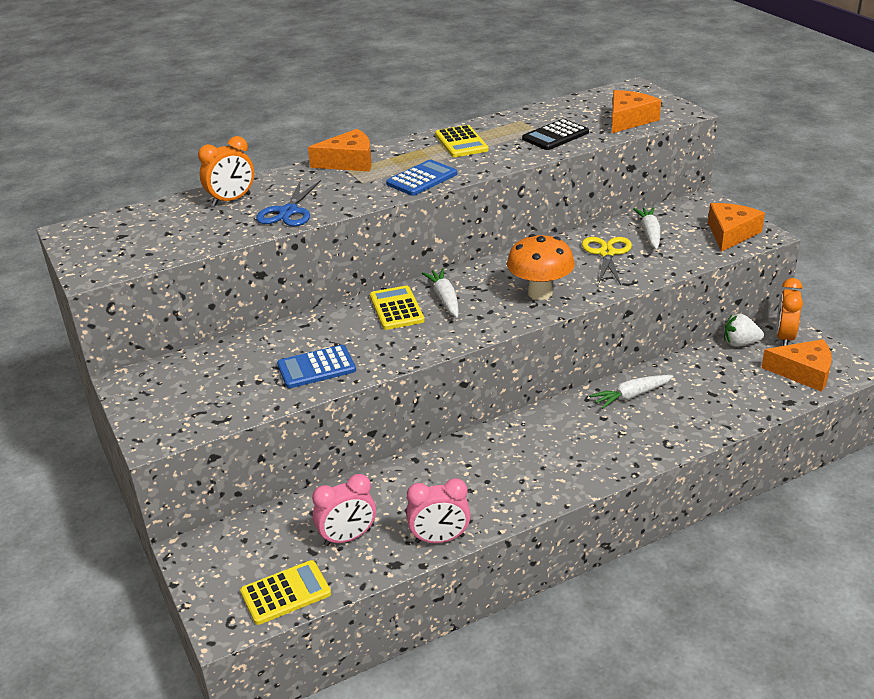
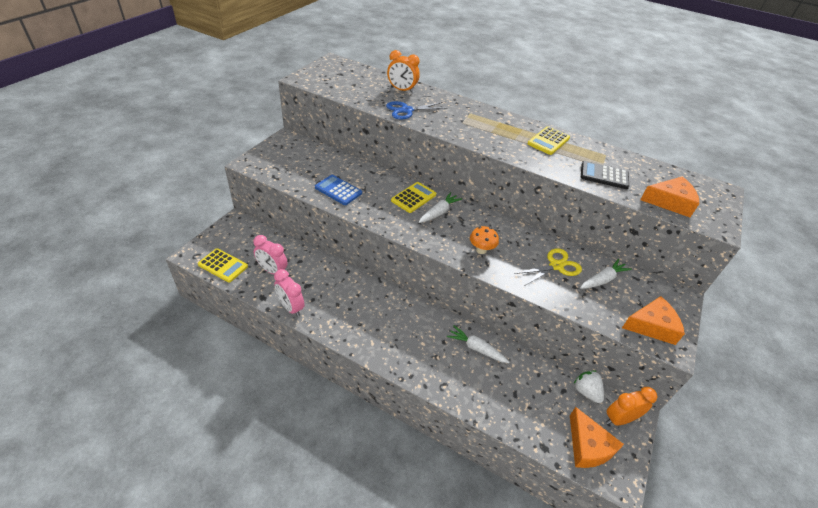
camera: 50 degrees right, 10 degrees up
orange cheese [308,129,372,171] -> none
blue calculator [386,160,457,196] -> none
orange mushroom [507,234,575,300] -> orange mushroom [470,226,499,254], size x0.61

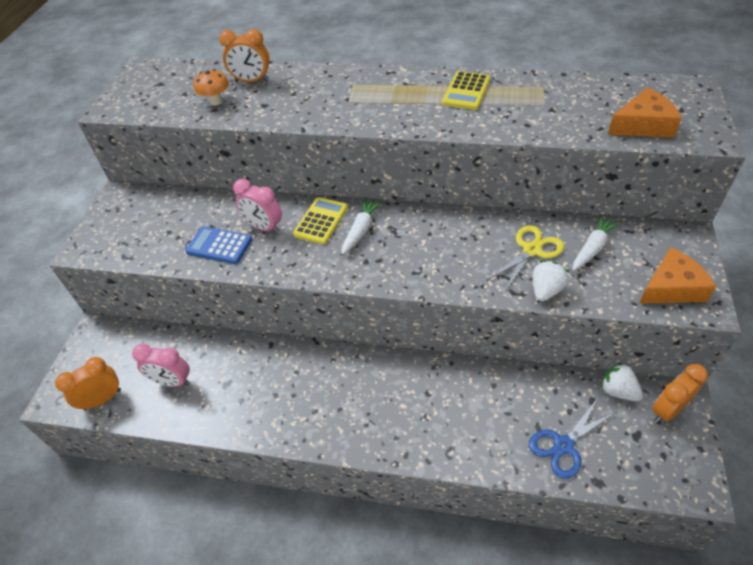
camera: 10 degrees left, 5 degrees up
yellow calculator [198,248,248,283] -> orange clock [55,357,121,410]
pink clock [274,269,305,317] -> pink clock moved to [233,179,282,233]
blue scissors [386,101,448,120] -> blue scissors moved to [529,399,616,479]
white carrot [447,325,509,363] -> none
orange mushroom [470,226,499,254] -> orange mushroom moved to [193,69,229,105]
orange cheese [570,407,624,468] -> none
black calculator [581,161,629,189] -> none
none -> white strawberry [533,261,569,301]

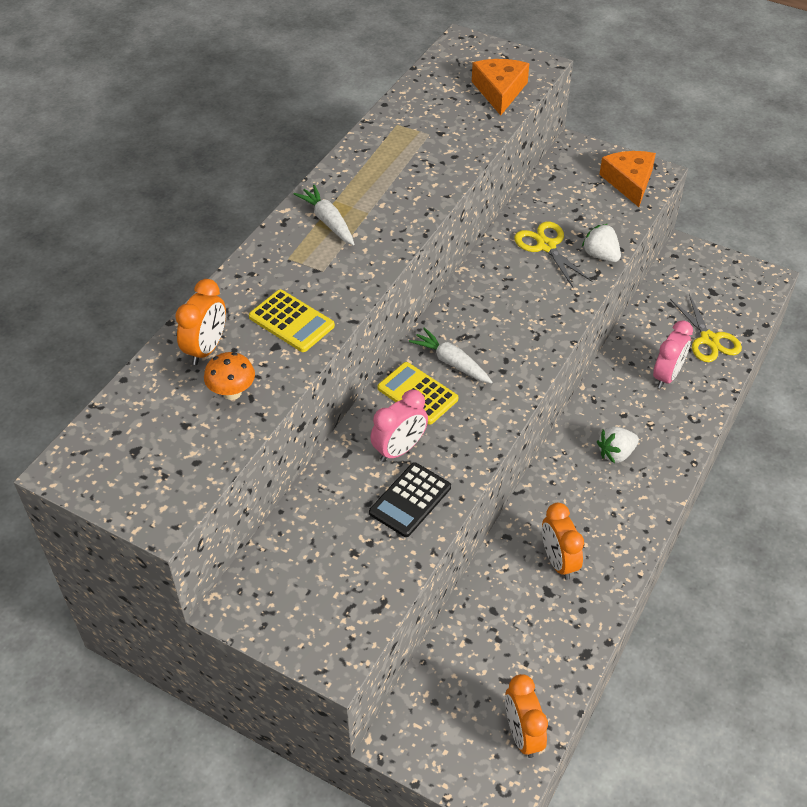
camera: 75 degrees left, 0 degrees up
pink clock [132,344,190,387] -> pink clock moved to [653,320,693,389]
blue calculator [185,227,252,264] -> black calculator [369,462,451,537]
yellow calculator [442,71,490,110] -> yellow calculator moved to [249,290,335,352]
blue scissors [529,399,616,479] -> yellow scissors [670,294,742,362]
white carrot [573,214,622,271] -> white carrot moved to [294,185,354,245]
white strawberry [601,363,643,401] -> white strawberry moved to [597,426,639,463]
orange clock [652,364,708,423] -> orange clock moved to [542,503,584,580]

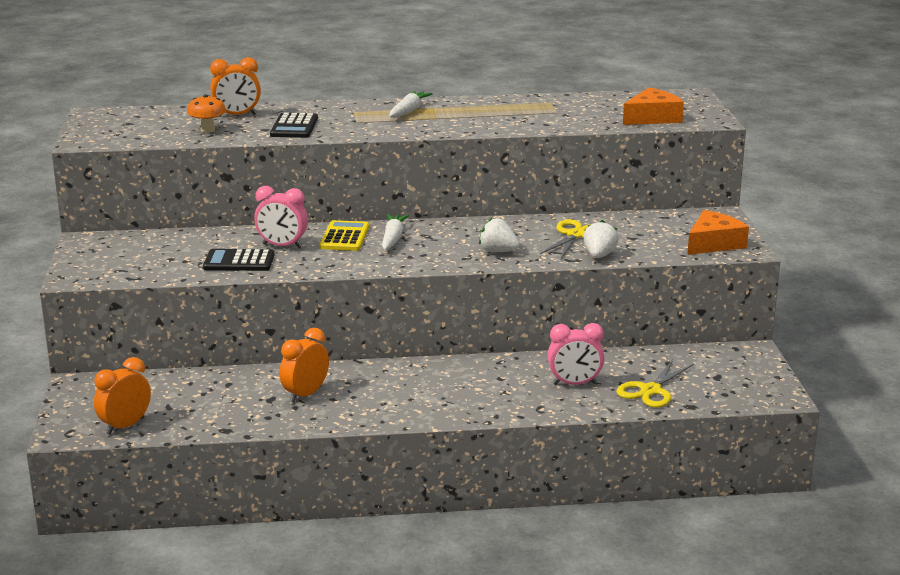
camera: 55 degrees right, 25 degrees down
yellow calculator [249,290,335,352] -> black calculator [270,113,318,138]
white strawberry [597,426,639,463] -> white strawberry moved to [479,218,520,252]

